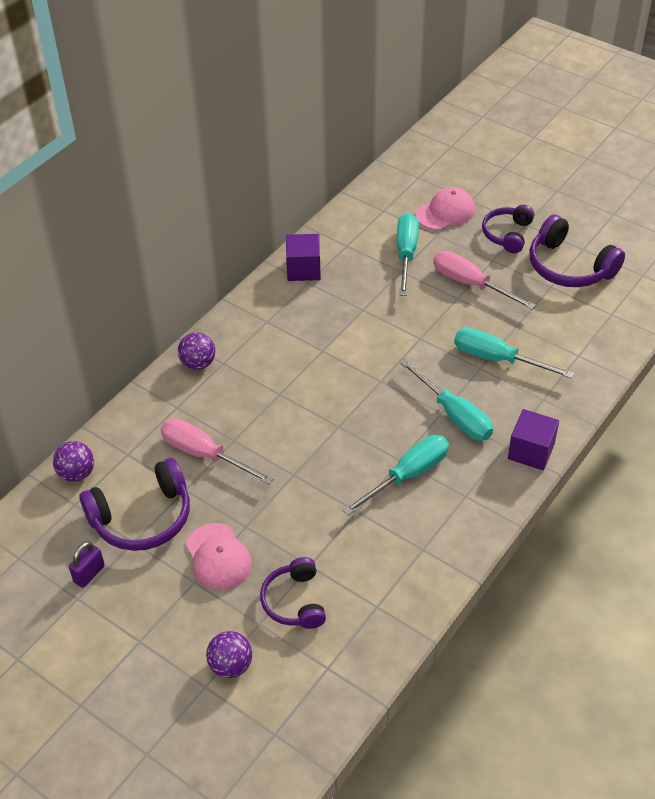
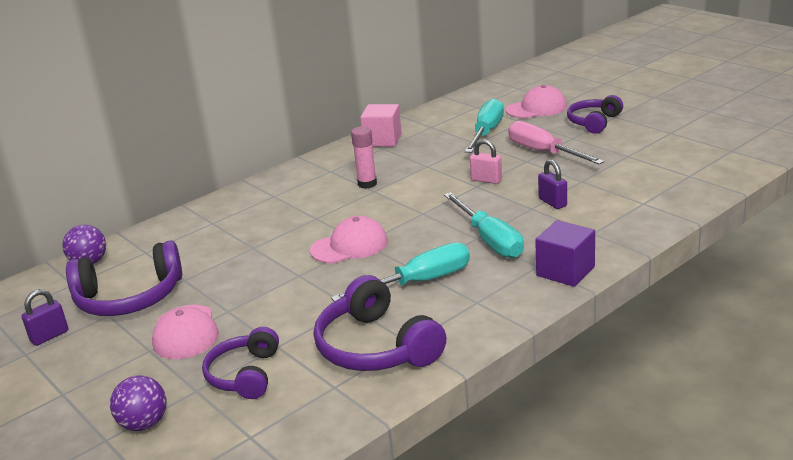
camera: 15 degrees right, 20 degrees down
pink screwdriver [160,418,274,484] -> none
purple ball [178,332,215,370] -> none
purple cube [286,234,321,281] -> pink cube [360,104,402,147]
turquoise screwdriver [454,328,574,379] -> purple padlock [538,159,567,209]
purple headphones [530,215,625,287] -> purple headphones moved to [314,275,446,371]
none -> pink cap [310,216,388,263]
none -> pink glue stick [351,126,377,189]
none -> pink padlock [470,139,502,184]

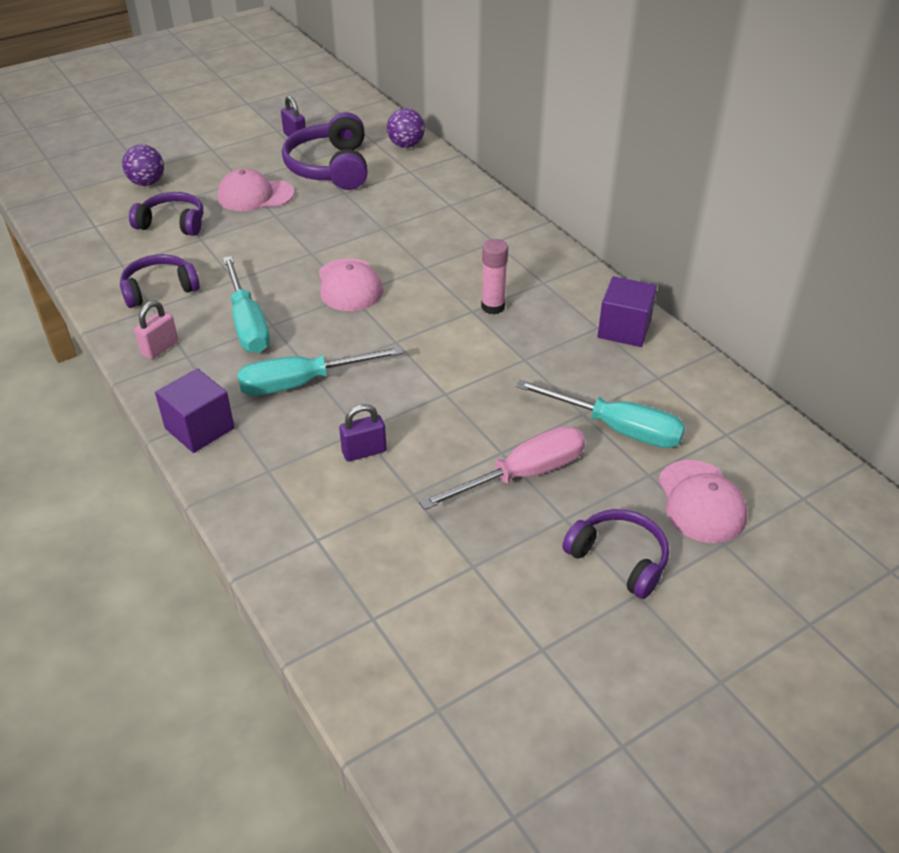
camera: 95 degrees right, 15 degrees up
purple headphones [314,275,446,371] -> purple headphones [120,254,200,308], size x0.65
pink cube [360,104,402,147] -> purple cube [597,276,657,347]
pink padlock [470,139,502,184] -> pink padlock moved to [134,301,178,360]

